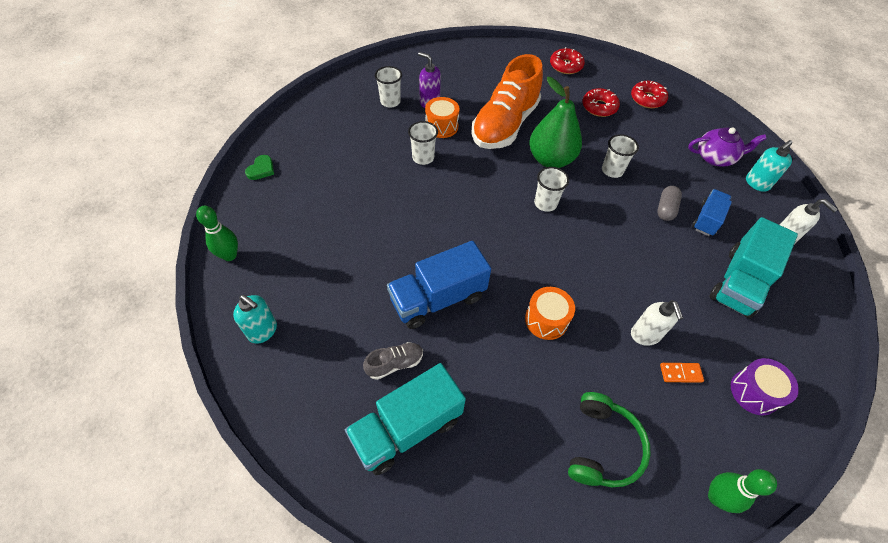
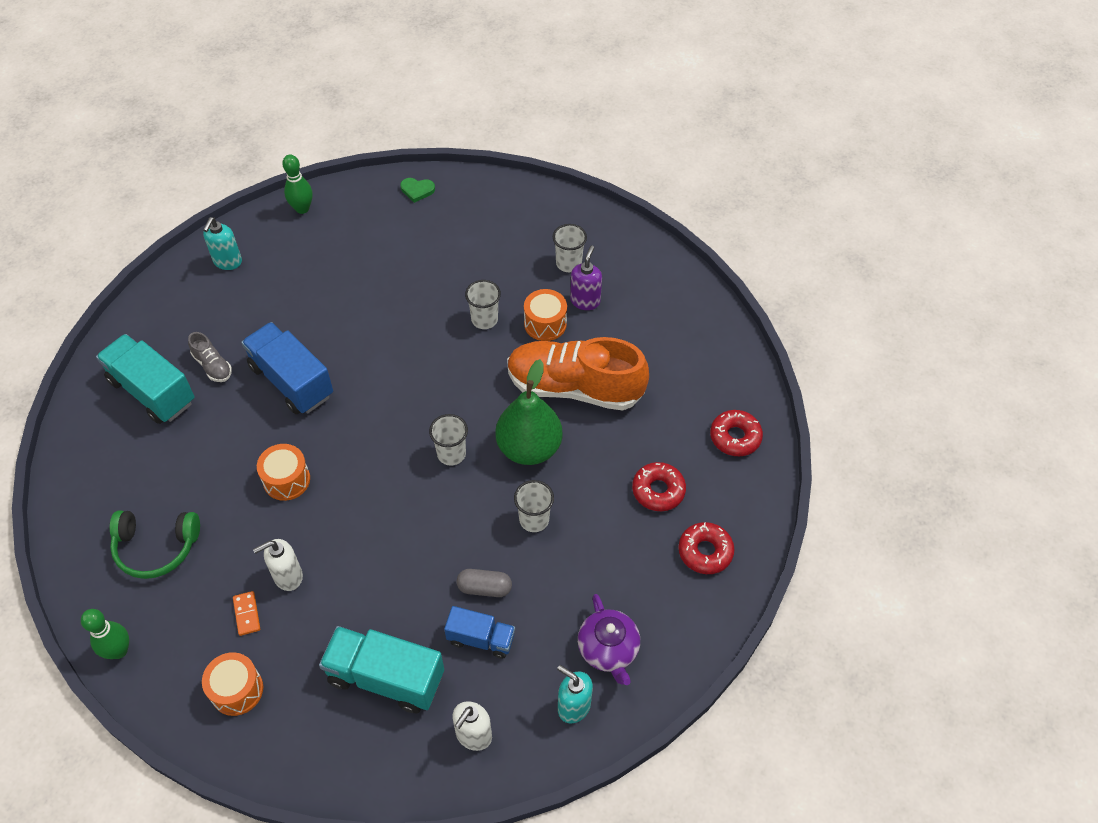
camera: 75 degrees right, 0 degrees up
purple drum [731,358,799,415] -> orange drum [202,652,263,716]

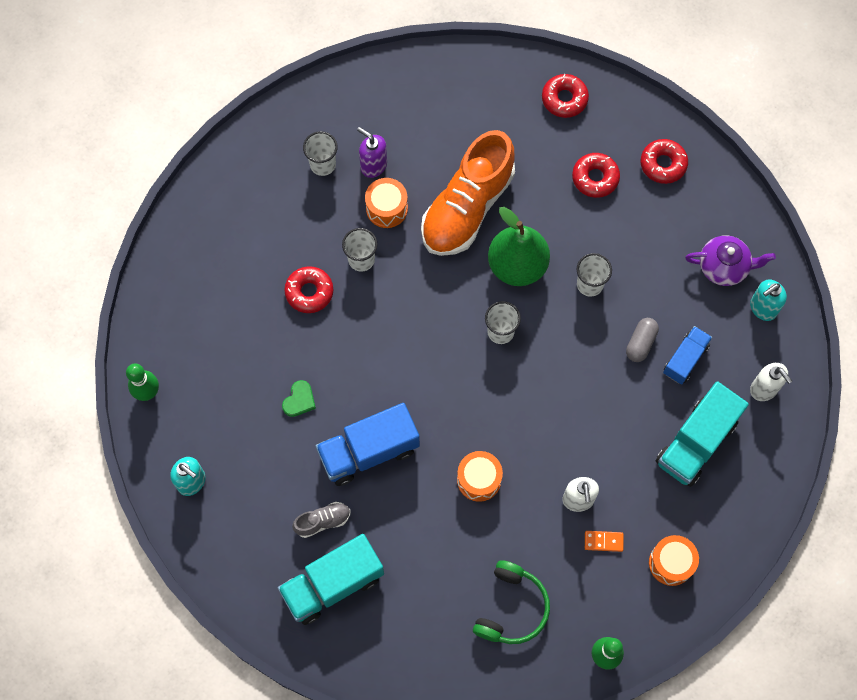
camera: 70 degrees left, 15 degrees up
green heart [400,178,435,203] -> green heart moved to [282,380,316,417]
none -> red donut [284,266,333,313]

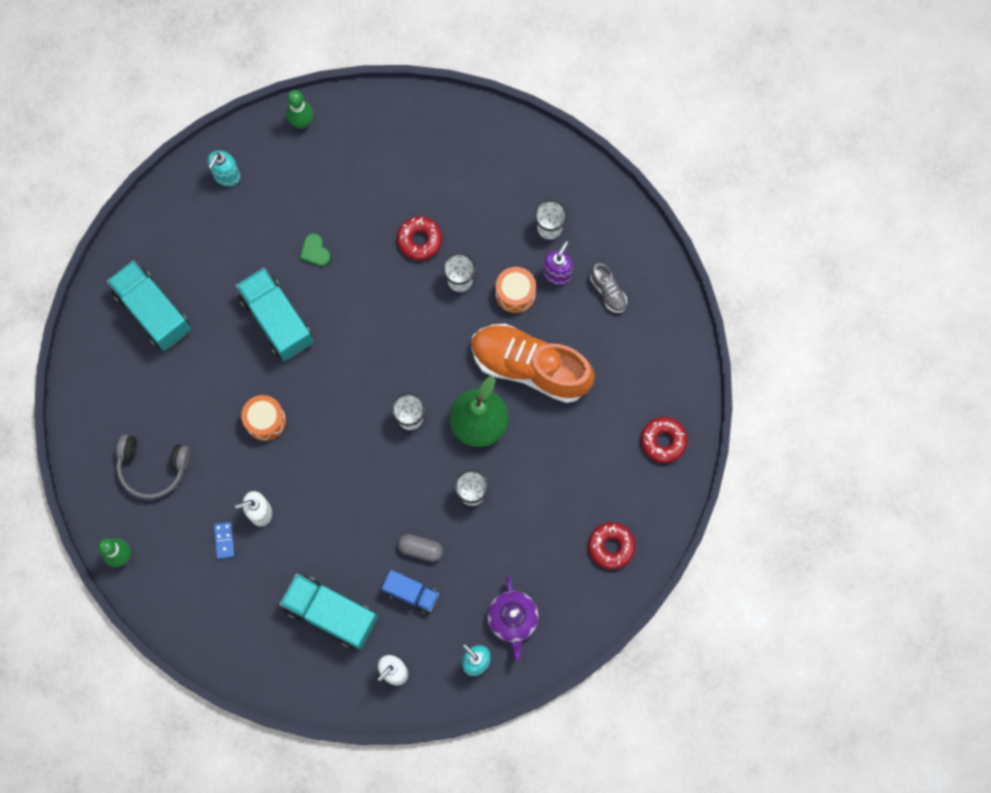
camera: 80 degrees right, 5 degrees up
green heart [282,380,316,417] -> green heart turned 45 degrees clockwise [300,233,331,267]
grey shoe [292,502,351,538] -> grey shoe moved to [590,263,627,313]
blue truck [316,403,420,486] -> turquoise truck [236,268,313,361]
green headphones [473,560,550,644] -> grey headphones [116,434,190,499]
red donut [572,153,620,198] -> none
orange domino [585,531,624,552] -> blue domino [214,522,235,559]
orange drum [649,535,699,586] -> none

